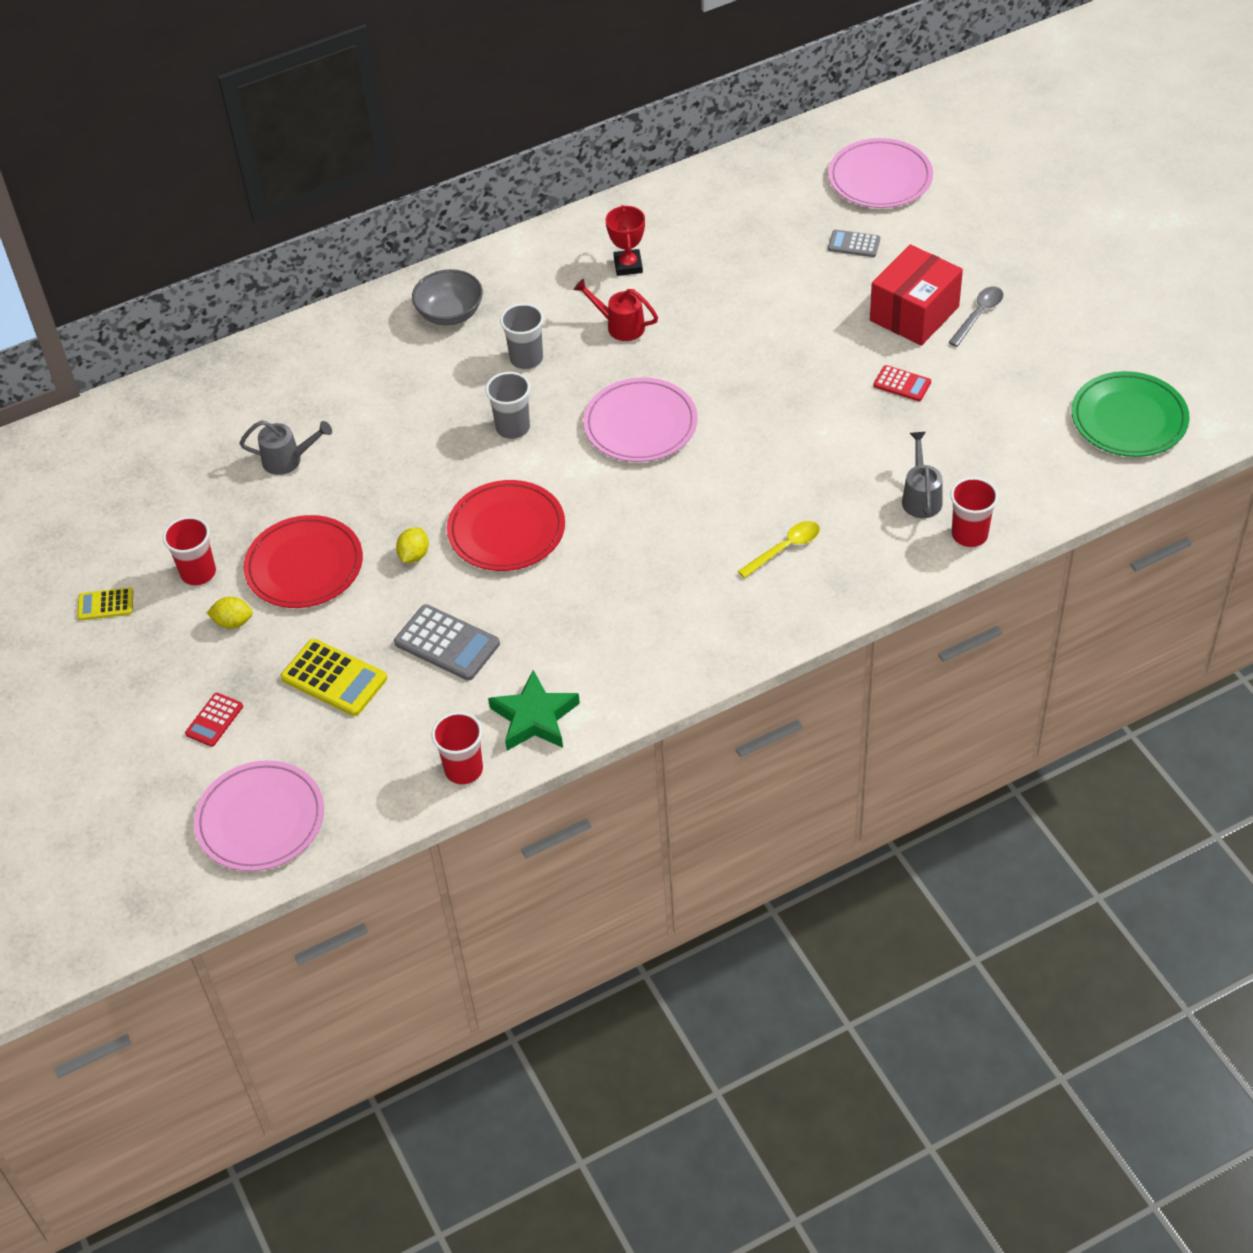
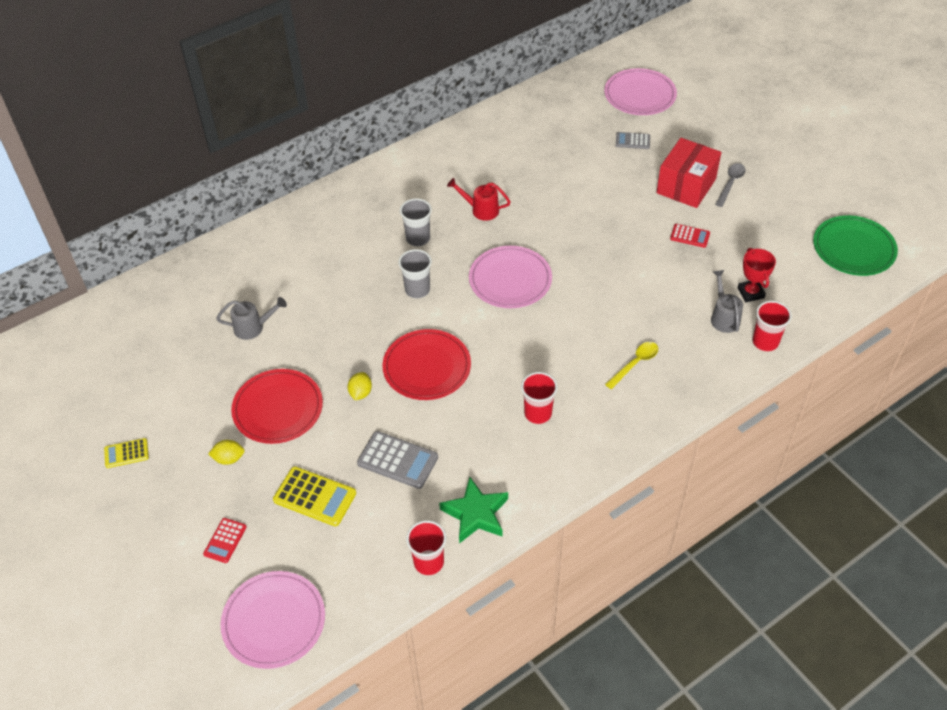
camera: 10 degrees left, 0 degrees up
red cup [163,516,216,586] -> red cup moved to [521,372,558,424]
grey bowl [412,269,483,326] -> none
red trophy [606,205,645,276] -> red trophy moved to [738,248,776,302]

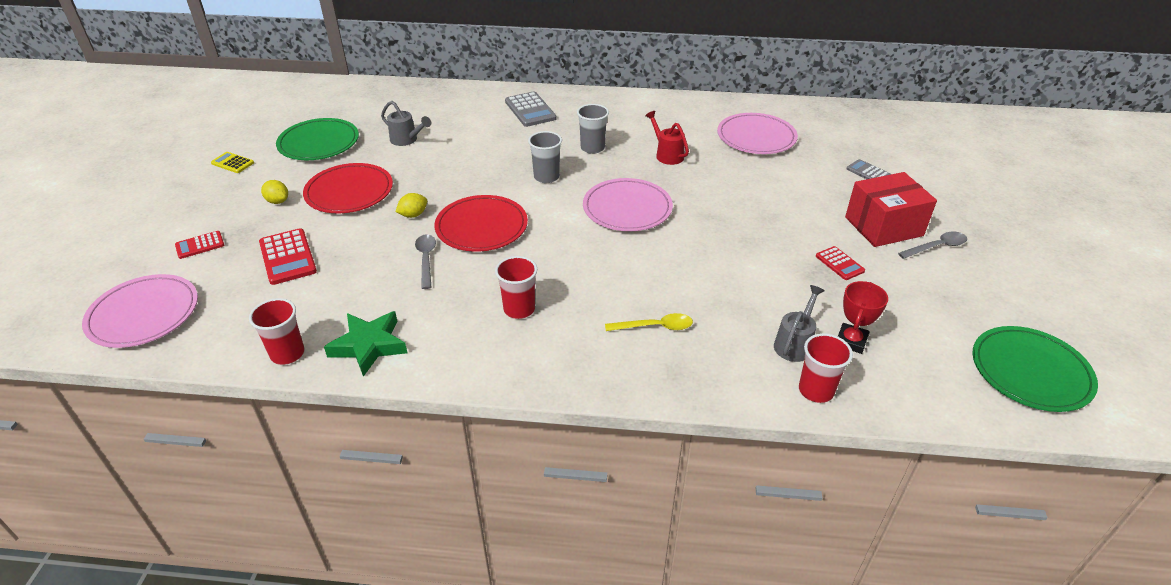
camera: 40 degrees right, 10 degrees down
yellow calculator [273,466,356,526] -> red calculator [259,228,317,285]
grey calculator [357,431,438,489] -> grey calculator moved to [505,92,557,127]
pink plate [604,68,677,115] -> pink plate moved to [717,113,798,154]
none -> green plate [276,118,359,160]
none -> grey spoon [415,234,436,289]

